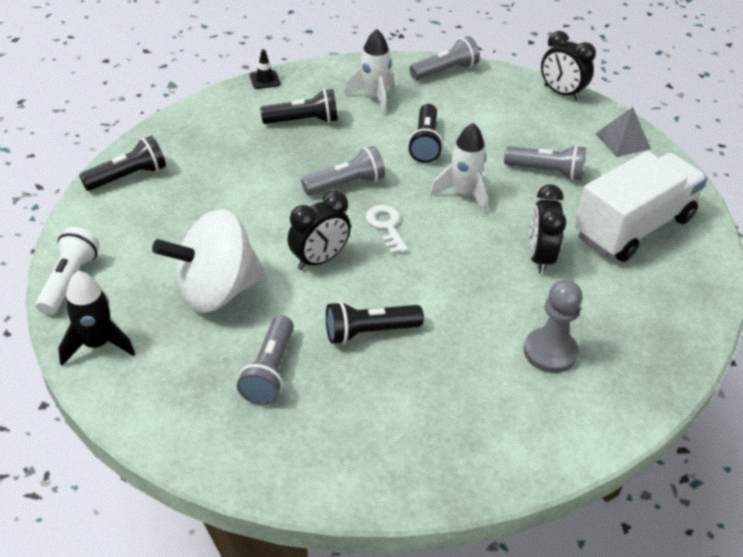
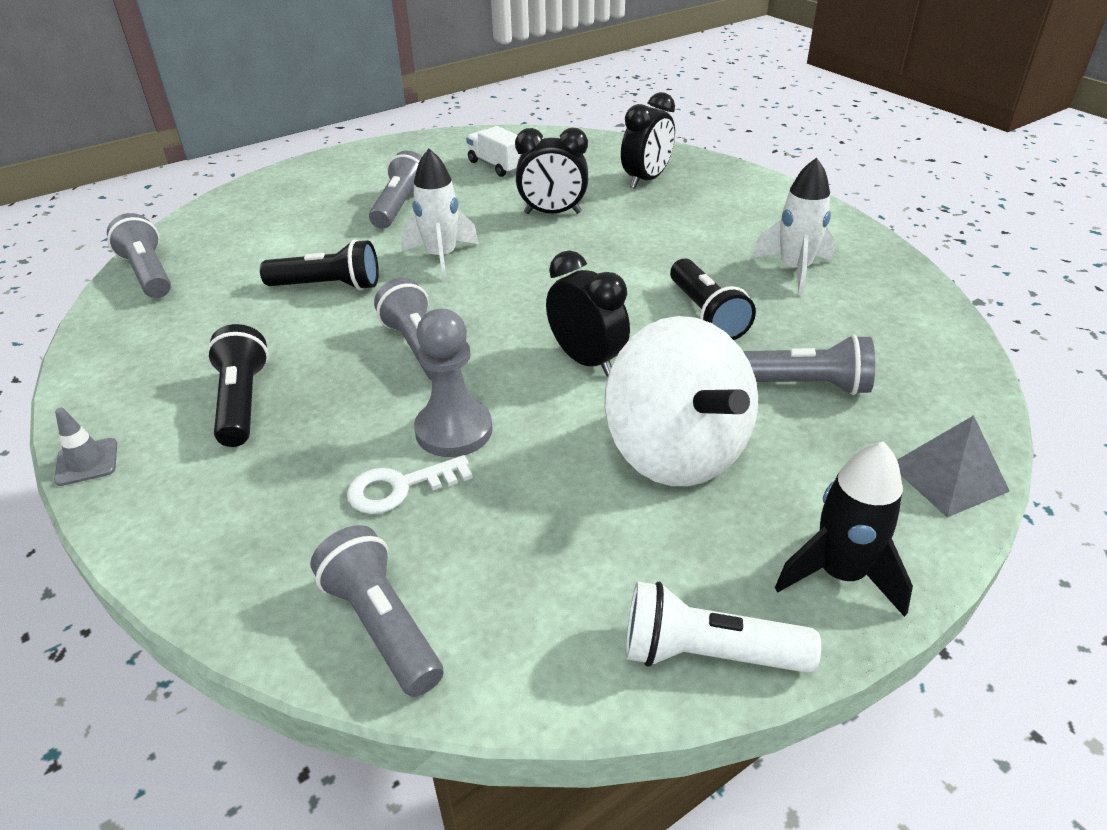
camera: 90 degrees left, 5 degrees down
black flashlight [79,136,166,191] -> grey flashlight [310,525,443,697]
black traffic cone [250,49,281,89] -> grey traffic cone [54,407,117,486]
white rocket [344,29,393,115] -> white rocket moved to [752,158,835,295]
white key [366,205,408,254] -> white key moved to [347,455,473,514]
grey pawn [524,280,583,373] -> grey pawn moved to [414,309,493,457]
black clock [541,31,596,101] -> black clock moved to [621,92,675,189]
white truck [574,151,707,262] -> white truck [466,126,521,177], size x0.46
grey pyramid [595,107,651,157] -> grey pyramid moved to [897,415,1010,517]

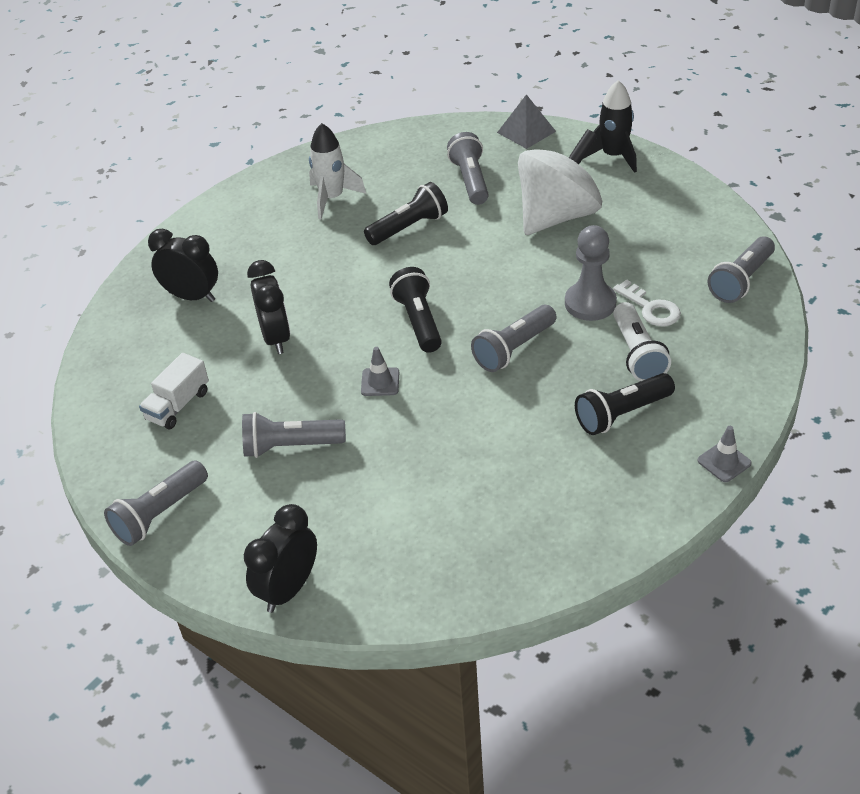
camera: 105 degrees left, 5 degrees up
grey flashlight [107,213,171,298] -> grey flashlight moved to [104,461,208,546]
black flashlight [260,239,379,291] -> black flashlight moved to [389,267,442,353]
white rocket [401,149,479,281] -> grey traffic cone [361,347,399,396]
black clock [546,250,630,377] -> black clock moved to [244,504,317,613]
white flashlight [625,581,821,673] -> white flashlight moved to [613,302,671,381]

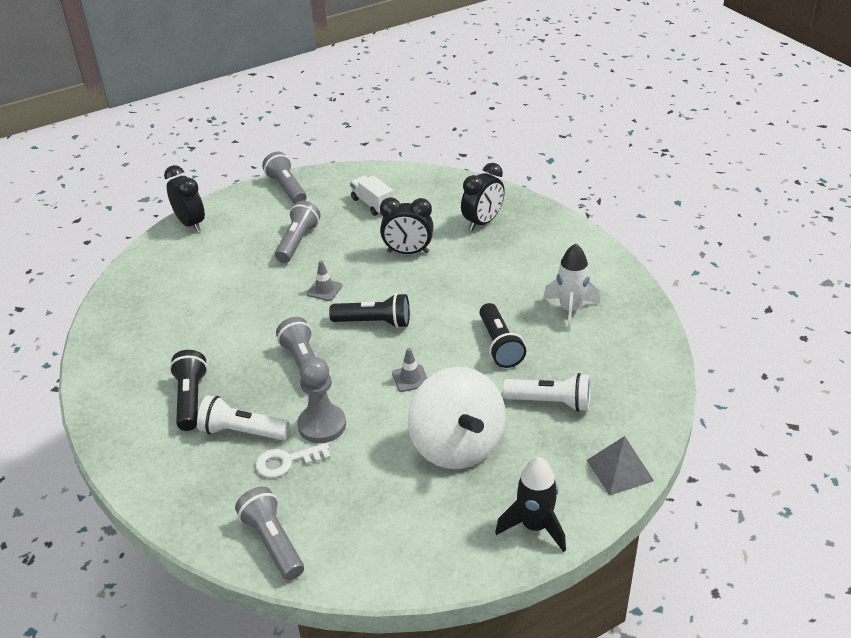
camera: 110 degrees right, 5 degrees down
grey flashlight [447,132,489,205] -> white flashlight [503,373,591,412]
grey traffic cone [697,426,752,482] -> grey traffic cone moved to [392,348,427,392]

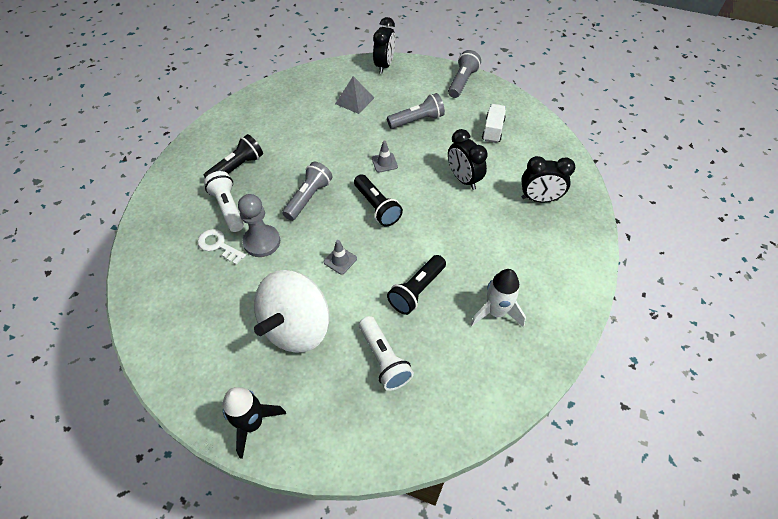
camera: 50 degrees right, 15 degrees up
grey flashlight [235,487,304,580] -> none
grey pyramid [587,436,654,495] -> grey pyramid moved to [335,76,374,114]

